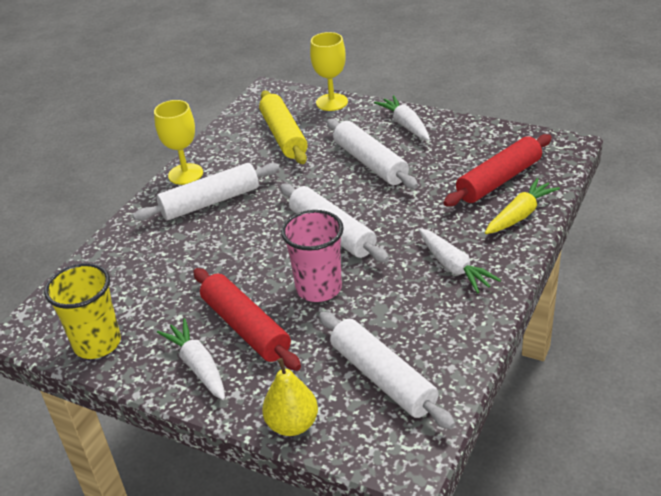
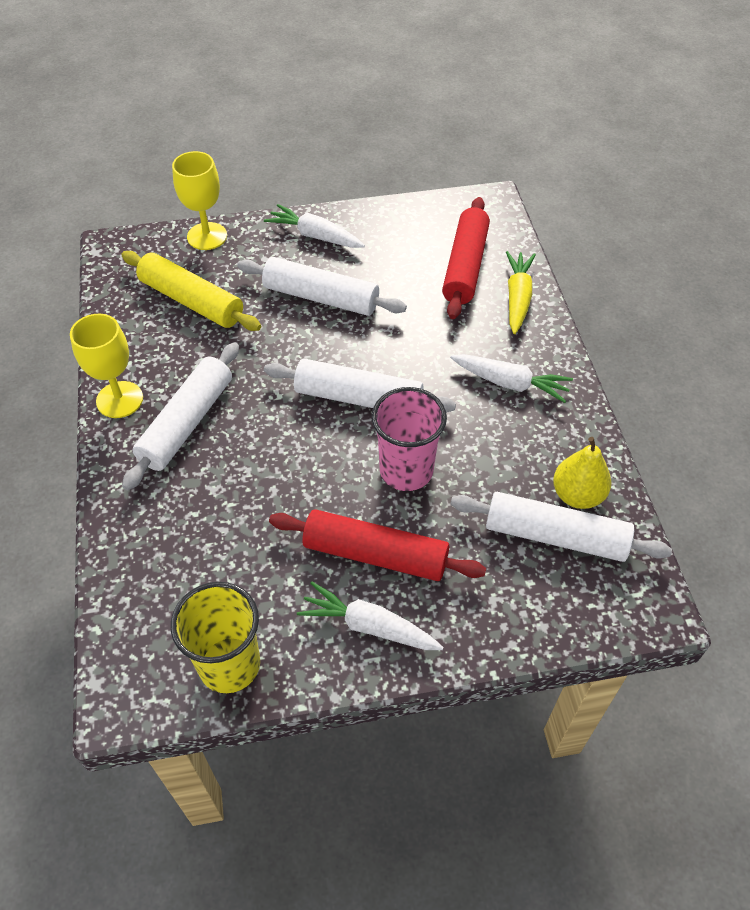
camera: 40 degrees left, 15 degrees up
yellow pear [262,358,318,436] -> yellow pear moved to [553,437,611,509]

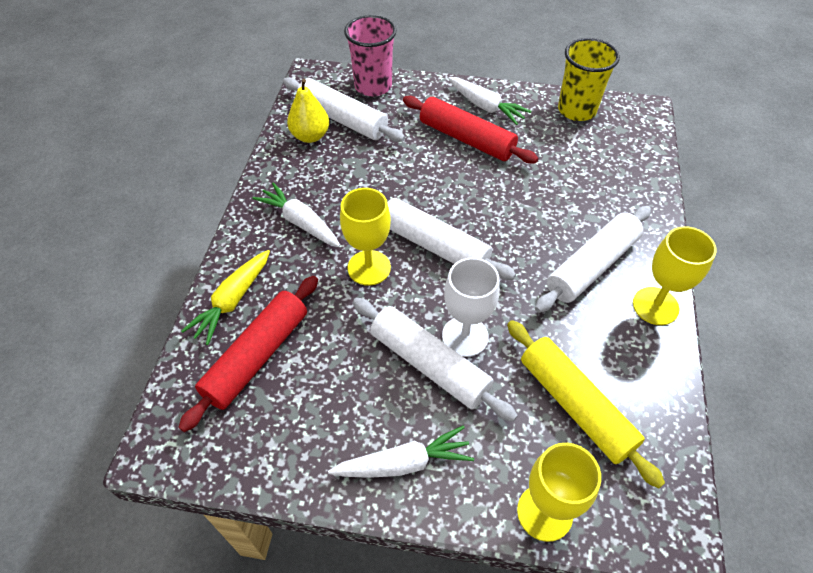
camera: 160 degrees left, 0 degrees up
white carrot [264,204,365,248] -> white carrot turned 60 degrees counterclockwise [328,425,474,478]
pink cup [372,387,447,491] -> pink cup moved to [344,15,397,96]
none -> yellow goblet [340,188,391,286]
none -> white goblet [442,257,500,357]

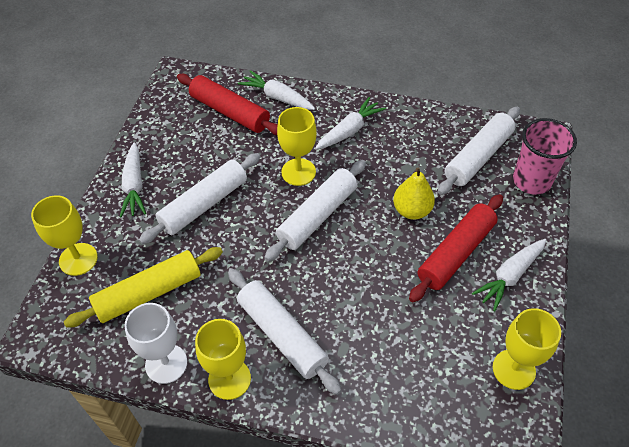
camera: 95 degrees right, 0 degrees up
yellow carrot [181,250,270,345] -> white carrot [238,70,315,110]
yellow pear [287,79,329,143] -> yellow pear moved to [393,168,435,220]
white goblet [442,257,500,357] -> white goblet moved to [124,303,187,384]
yellow cup [558,38,620,121] -> yellow goblet [493,308,561,390]

